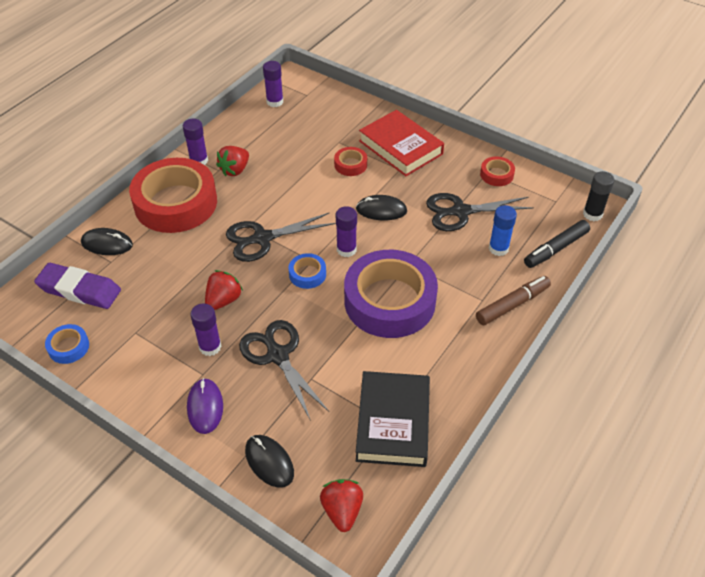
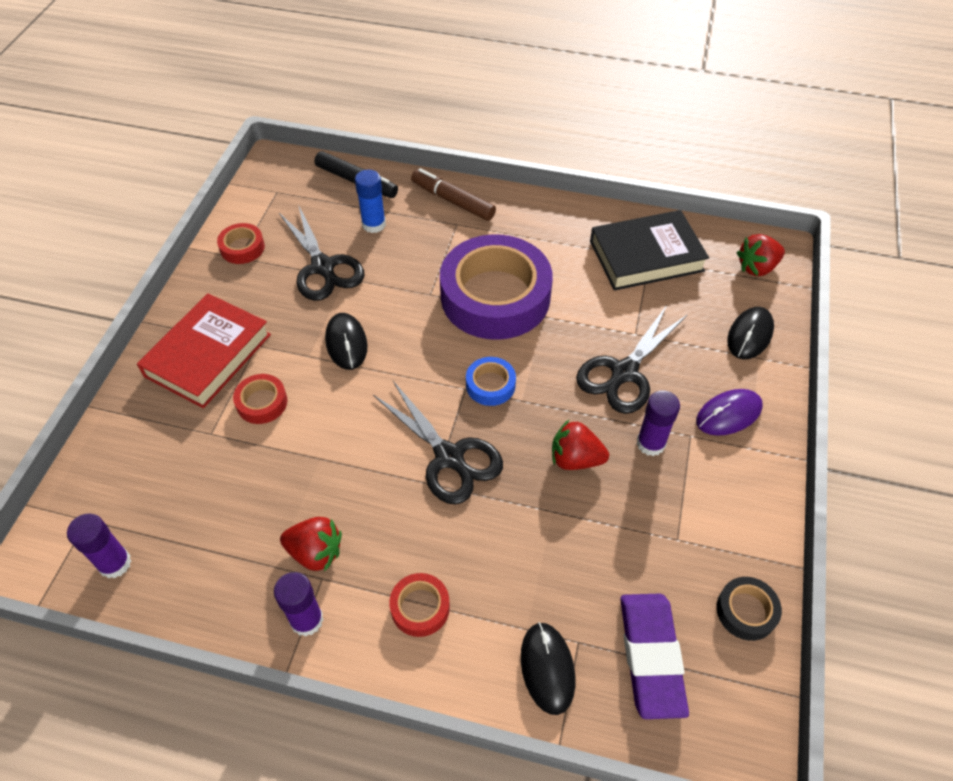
camera: 110 degrees left, 5 degrees up
blue tape [45,324,89,364] -> black tape [716,577,782,641]
red tape [129,158,217,233] -> red tape [389,573,450,637], size x0.42
purple glue stick [336,206,357,257] -> none
black glue stick [583,171,615,221] -> none

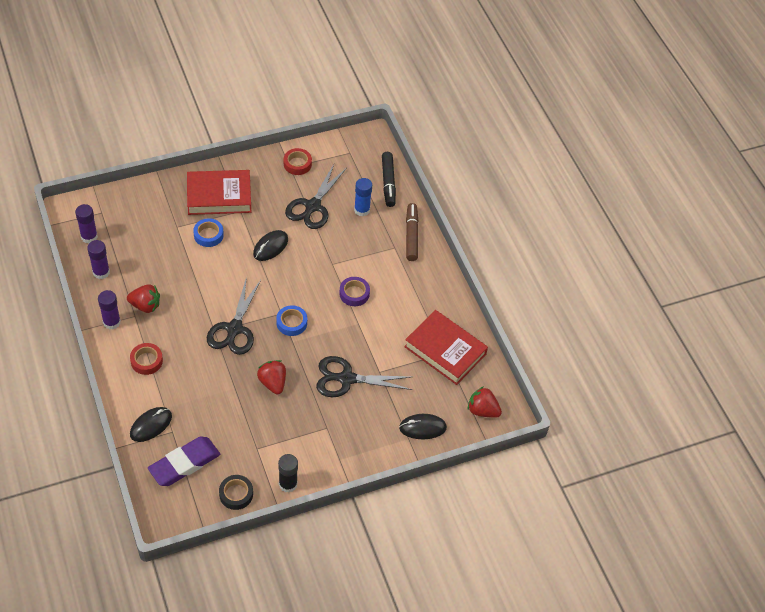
camera: 50 degrees right, 0 degrees up
red tape [233,374,288,424] -> blue tape [193,218,224,247]
red strawberry [280,517,342,572] -> red strawberry turned 60 degrees counterclockwise [127,284,160,313]
purple tape [440,234,553,340] -> purple tape [339,277,370,306], size x0.42
black book [590,210,709,291] -> red book [404,310,488,385]
purple glue stick [637,390,680,456] -> purple glue stick moved to [87,240,110,279]
purple mouse [696,389,763,436] -> none
none -> black glue stick [278,454,298,493]

